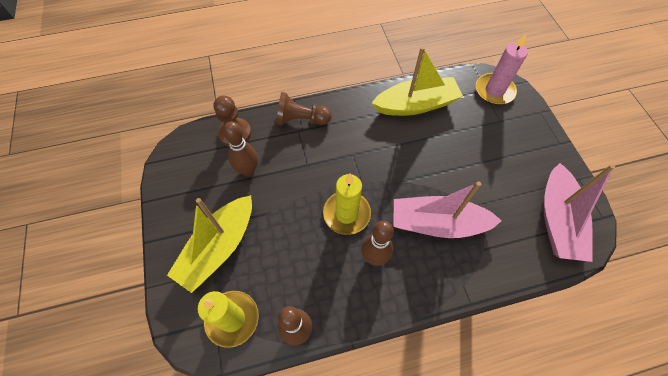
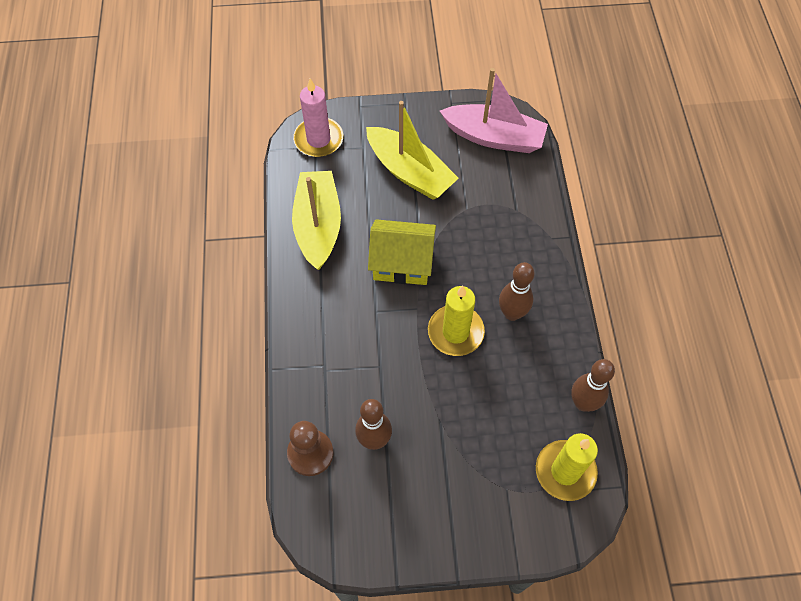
camera: 80 degrees left, 0 degrees up
yellow boat [167,195,252,293] -> yellow boat moved to [366,101,459,200]
brown pawn [277,92,332,126] -> none
pink boat [393,181,502,238] -> none
none -> yellow house [368,219,436,285]

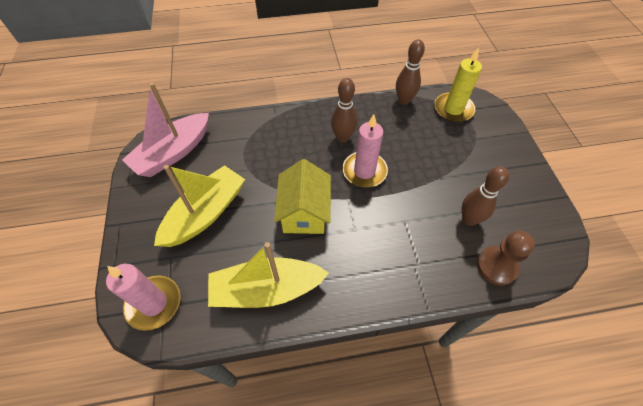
camera: 95 degrees left, 5 degrees down
yellow candle [428,286,485,356] -> pink candle [342,114,388,188]
pink boat [440,68,548,153] -> pink boat turned 150 degrees counterclockwise [122,83,209,177]

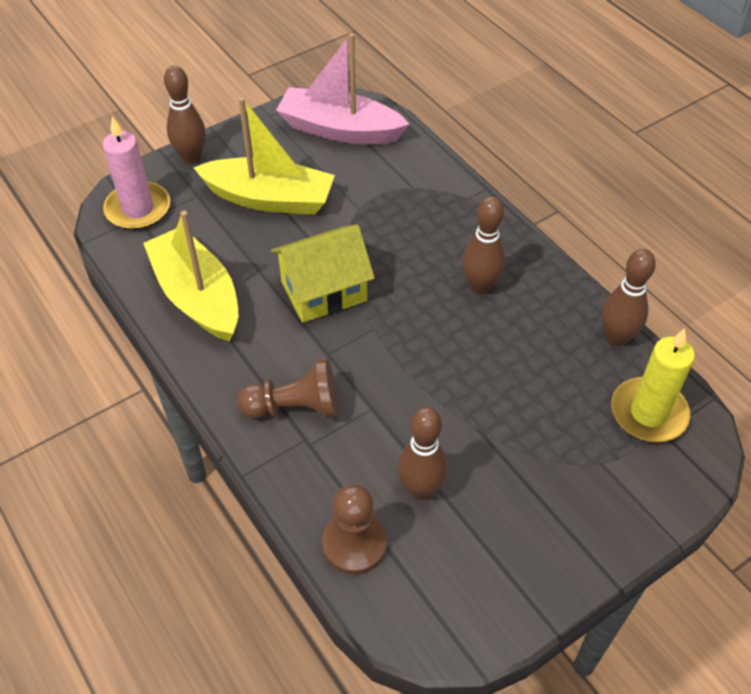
camera: 65 degrees right, 5 degrees down
pink candle [342,114,388,188] -> none
none -> brown bowling pin [164,66,206,164]
none -> brown pawn [237,358,338,419]

